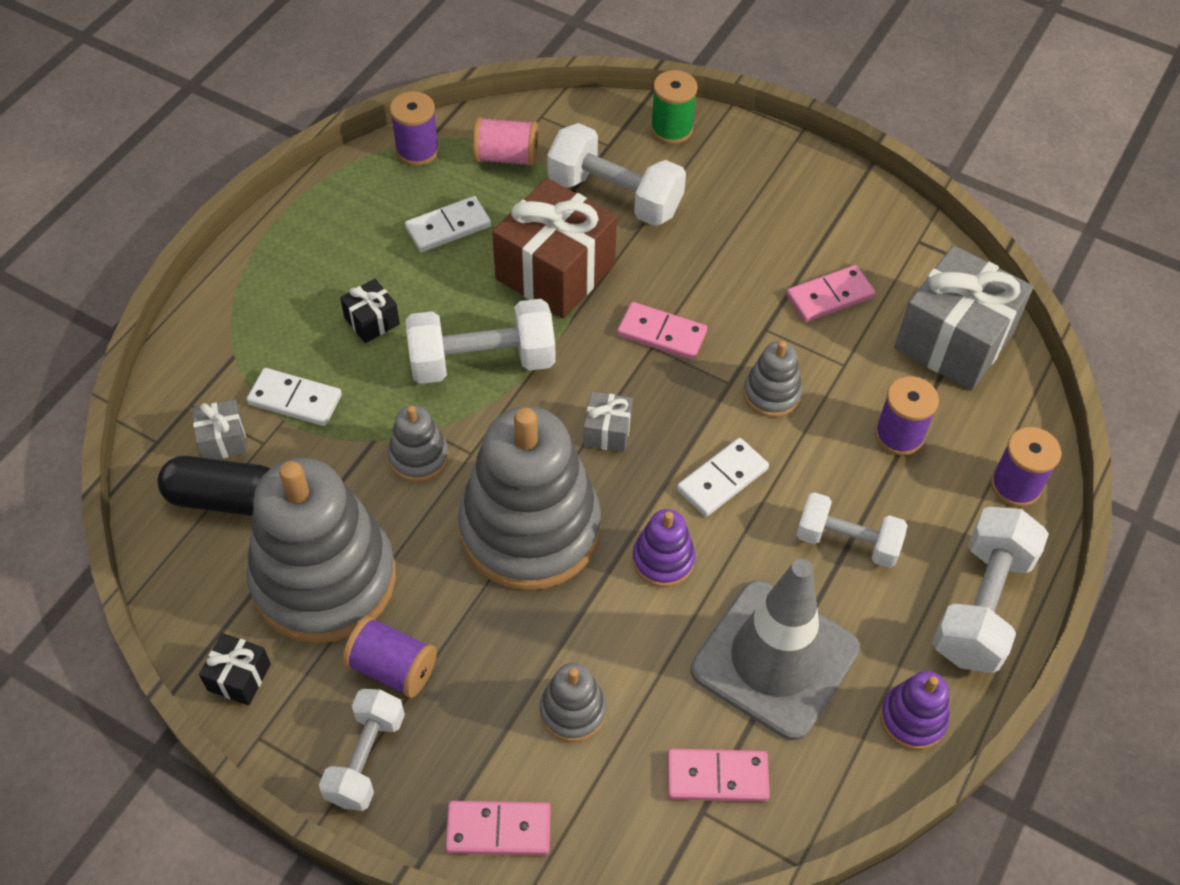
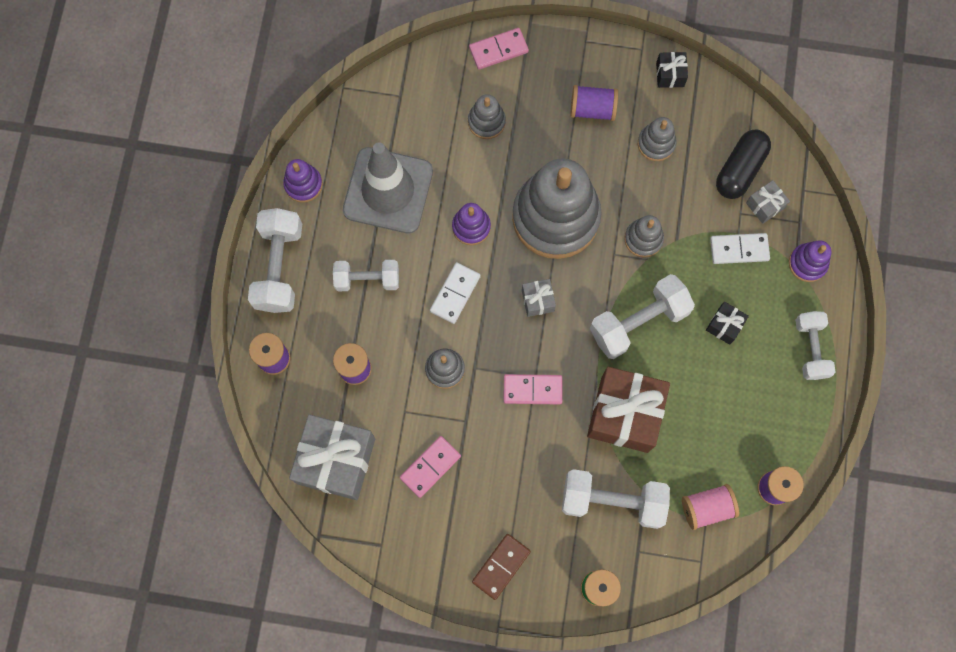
camera: 160 degrees right, 20 degrees up
black capsule [157,456,270,516] -> black capsule turned 45 degrees counterclockwise [716,129,771,199]
grey stacking toy [246,458,396,643] -> grey stacking toy [638,117,676,161], size x0.44
white dumbbell [319,689,405,811] -> white dumbbell moved to [795,311,836,380]
white domino [405,196,491,252] -> none
pink domino [667,749,770,802] -> none
none -> brown domino [472,534,531,600]
none -> purple stacking toy [789,240,831,282]

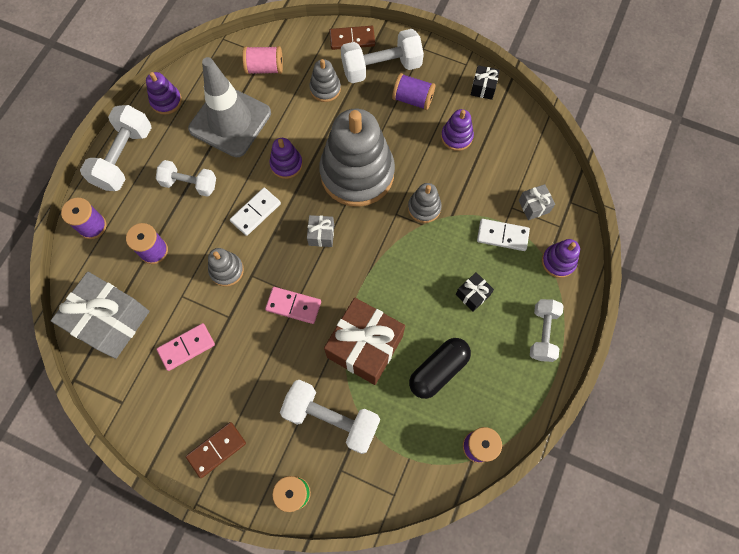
camera: 15 degrees right, 5 degrees down
pink domino [469,28,529,70] -> brown domino [329,26,375,50]
white dumbbell [590,274,695,359] -> white dumbbell moved to [341,29,424,83]
grey stacking toy [638,117,676,161] -> purple stacking toy [441,109,474,151]
pink spool [682,484,739,530] -> pink spool moved to [243,46,283,74]
black capsule [716,129,771,199] -> black capsule moved to [409,338,471,399]

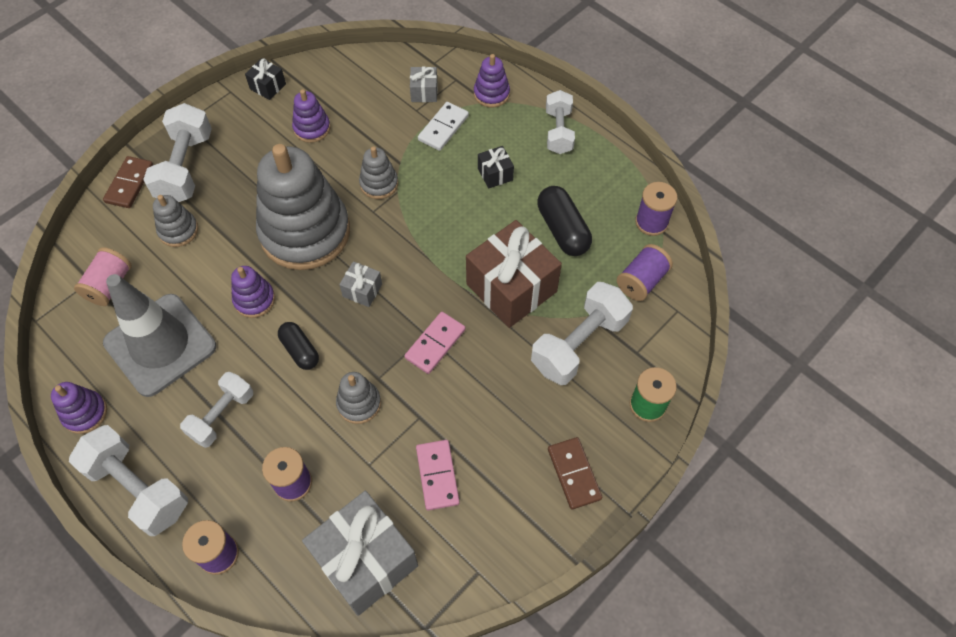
camera: 70 degrees left, 10 degrees down
white domino [230,188,281,236] -> black capsule [278,322,319,370]
purple spool [392,73,435,110] -> purple spool moved to [617,244,673,301]
white dumbbell [530,299,564,362] -> white dumbbell turned 60 degrees clockwise [546,90,575,154]

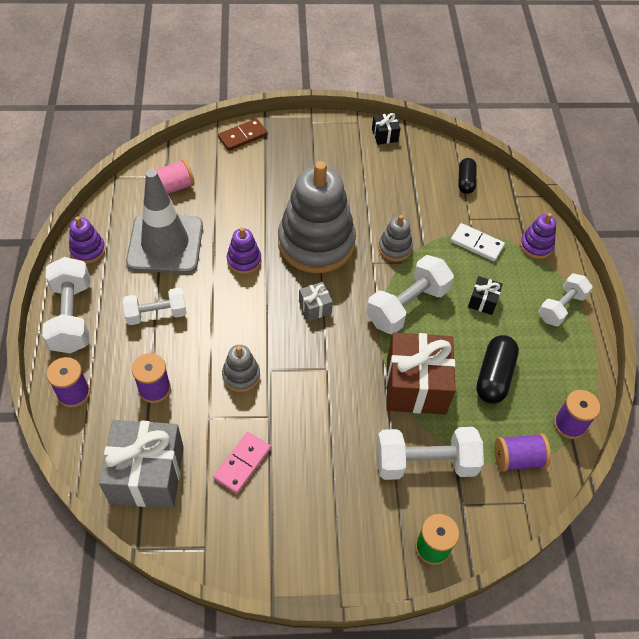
camera: 40 degrees right, 5 degrees down
white dumbbell [143,103,212,202] -> white dumbbell moved to [366,255,454,334]
grey stacking toy [153,195,198,247] -> none
black capsule [278,322,319,370] -> black capsule moved to [458,158,477,194]
purple stacking toy [292,89,330,143] -> none
pink domino [404,312,465,374] -> none
grey gift [410,67,438,102] -> none
white domino [418,102,469,151] -> white domino turned 45 degrees clockwise [450,223,505,262]
brown domino [548,437,602,509] -> none

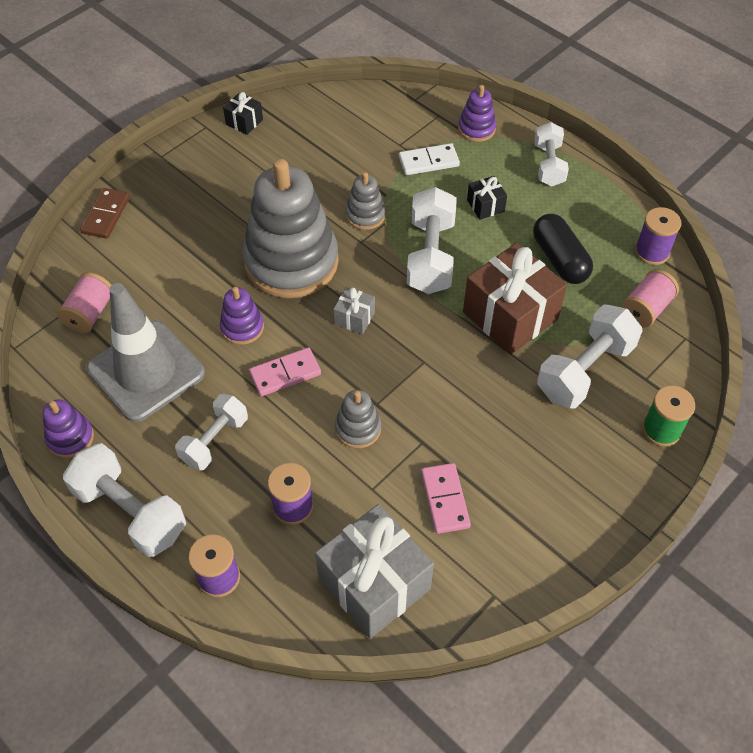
camera: 40 degrees left, 0 degrees up
black capsule [458,158,477,194] -> none
purple spool [494,433,551,472] -> pink spool [621,269,679,328]
none -> pink domino [249,347,321,396]

